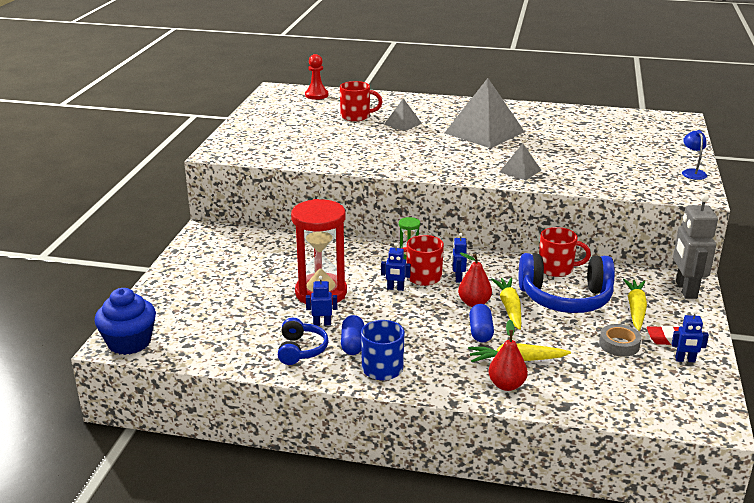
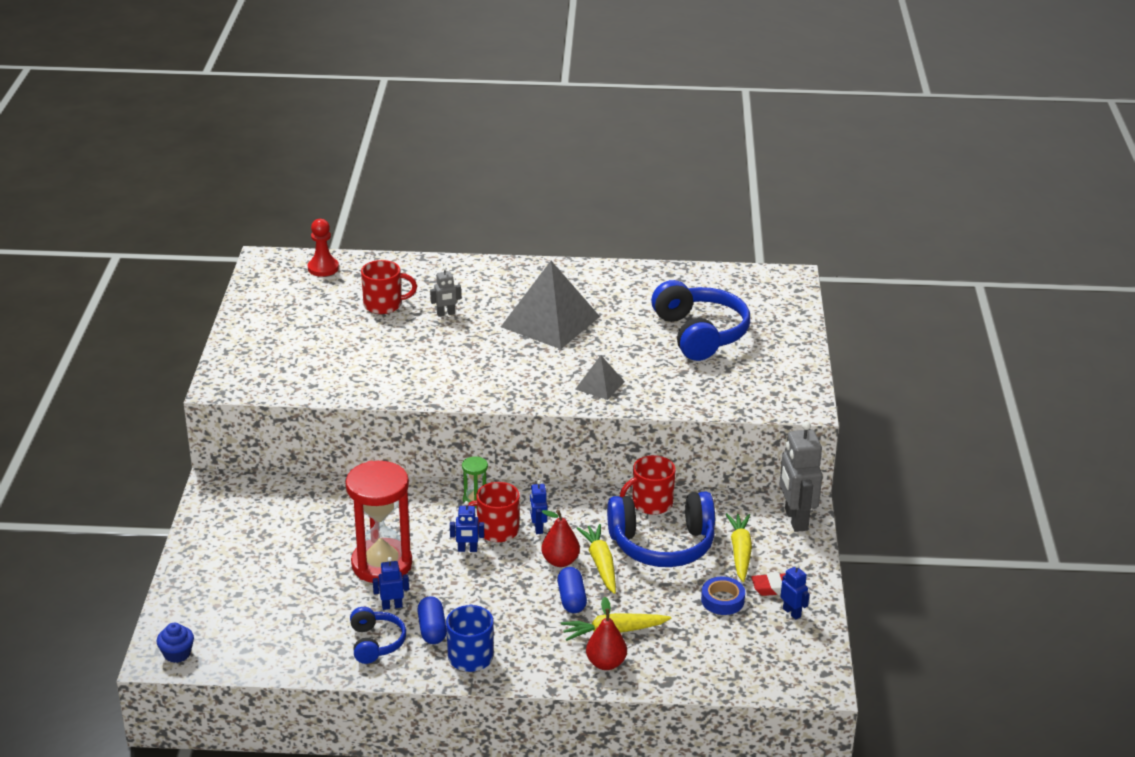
camera: 10 degrees left, 5 degrees up
blue cupcake [94,288,156,355] -> blue cupcake [156,623,194,663], size x0.55
grey pyramid [384,98,422,131] -> grey robot [430,266,461,317]
red mug [539,227,591,277] -> red mug turned 150 degrees clockwise [620,455,676,515]
grey tape [599,324,641,357] -> blue tape [701,577,745,615]
blue robot [672,310,709,362] -> blue robot turned 120 degrees counterclockwise [780,563,810,619]
blue lamp [682,130,707,180] -> none
none -> blue headphones [651,280,750,361]

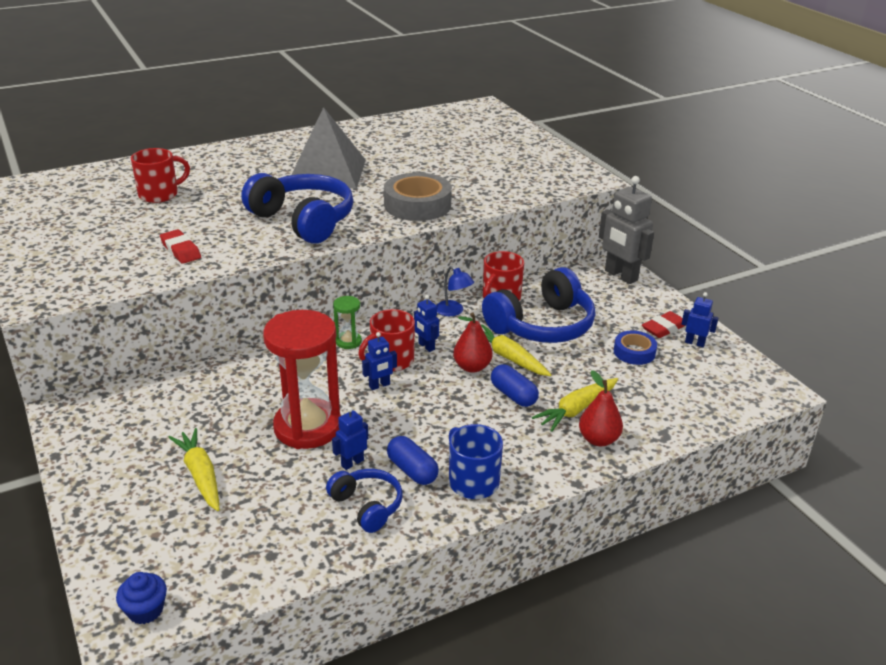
camera: 30 degrees left, 0 degrees up
red pawn [308,219,339,277] -> none
grey robot [430,266,461,317] -> none
grey pyramid [575,355,625,400] -> grey tape [384,173,452,221]
blue headphones [651,280,750,361] -> blue headphones moved to [241,173,353,243]
yellow carrot [726,513,752,582] -> yellow carrot moved to [168,428,220,511]
none -> red eraser [160,229,201,264]
none -> blue lamp [437,266,474,316]

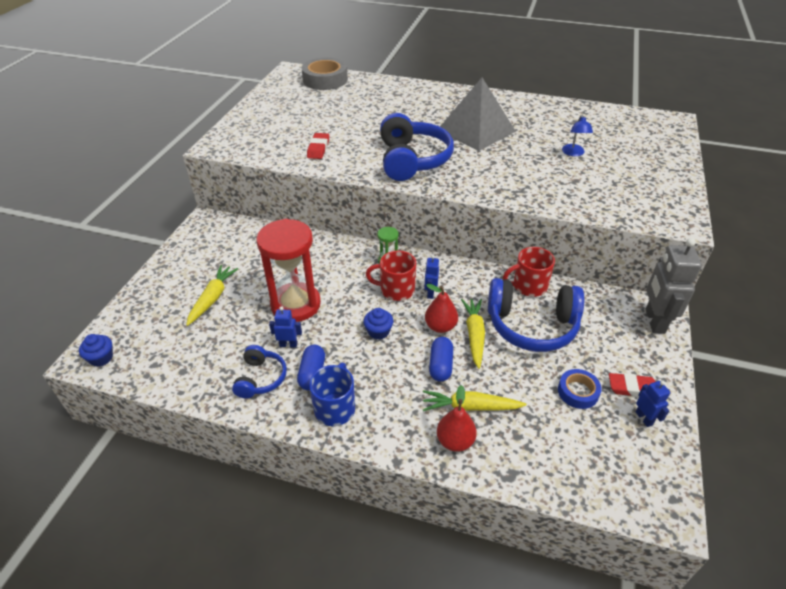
camera: 45 degrees right, 10 degrees up
red mug [131,148,190,203] -> none
blue robot [362,332,397,390] -> none
grey tape [384,173,452,221] -> grey tape moved to [301,58,348,90]
blue lamp [437,266,474,316] -> blue lamp moved to [562,115,593,156]
none -> blue cupcake [363,308,394,340]

